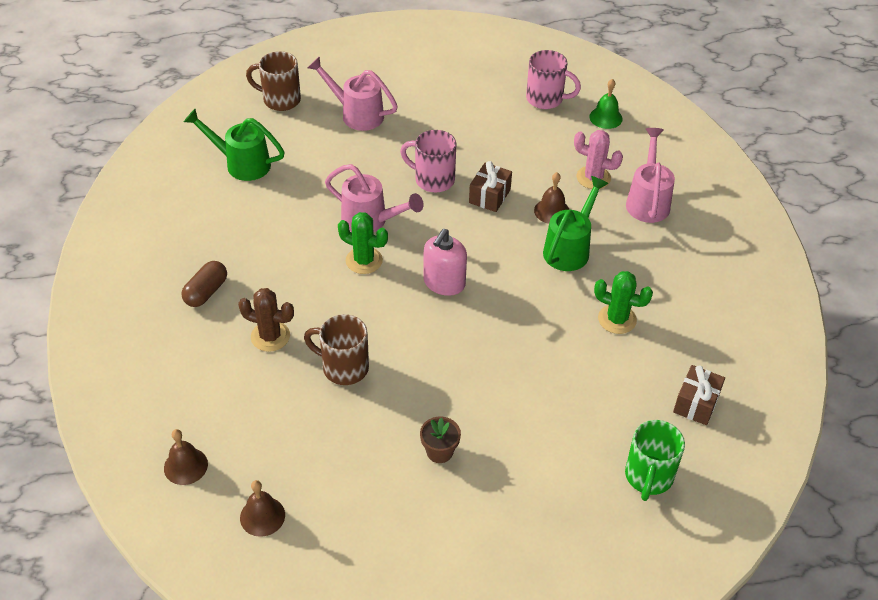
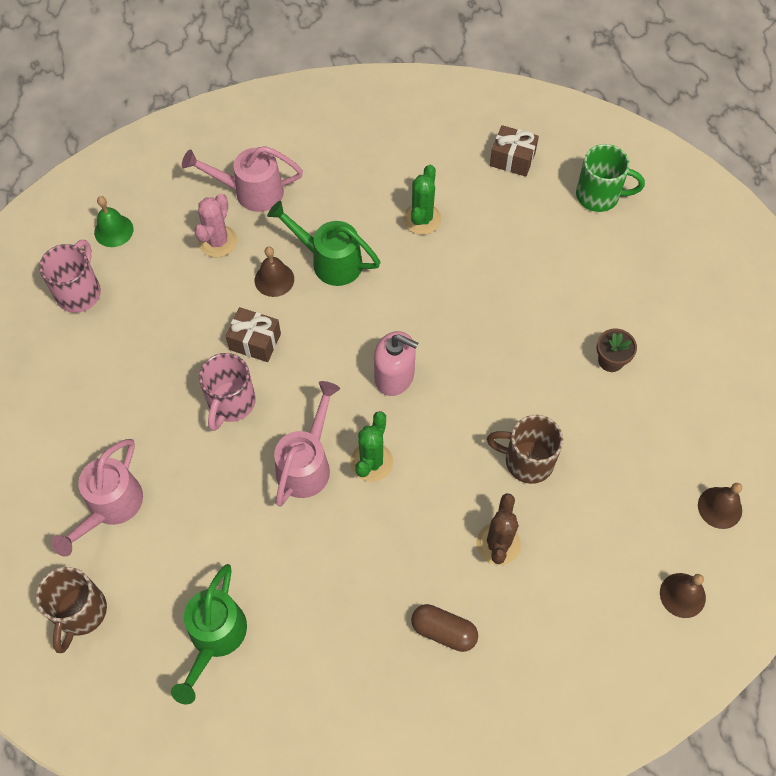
camera: 95 degrees left, 15 degrees up
brown mug [304,314,369,385] -> brown mug turned 90 degrees clockwise [487,415,564,484]

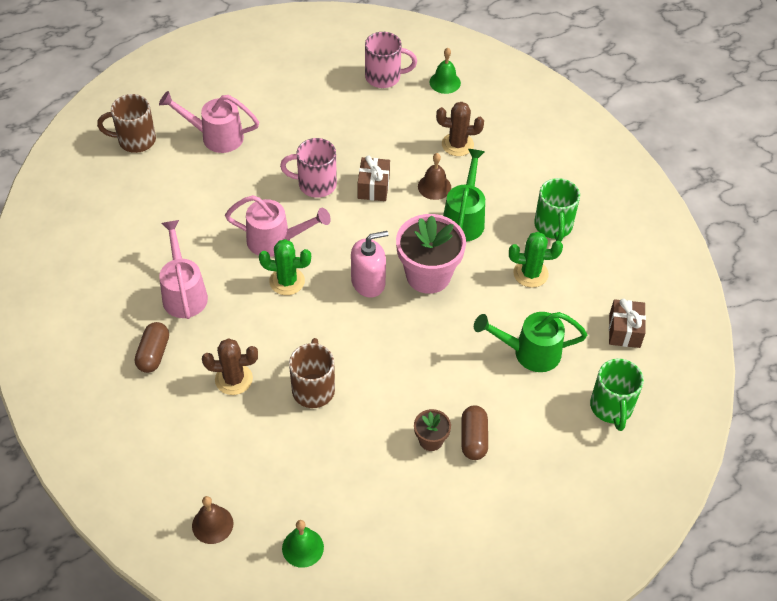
camera: 75 degrees right, 10 degrees down
green watering can [171,564,247,705] -> green watering can moved to [474,312,587,372]
pink watering can [182,146,303,212] -> pink watering can moved to [159,220,208,319]
pink cactus [194,193,237,257] -> brown cactus [436,102,484,156]
pink soap dispenser [374,331,418,396] -> pink soap dispenser turned 120 degrees counterclockwise [351,231,388,298]
brown bell [698,483,742,529] -> green bell [282,520,324,568]
none -> pink flower pot [396,214,466,294]
none -> brown capsule [461,405,488,460]
none -> green mug [534,178,580,242]

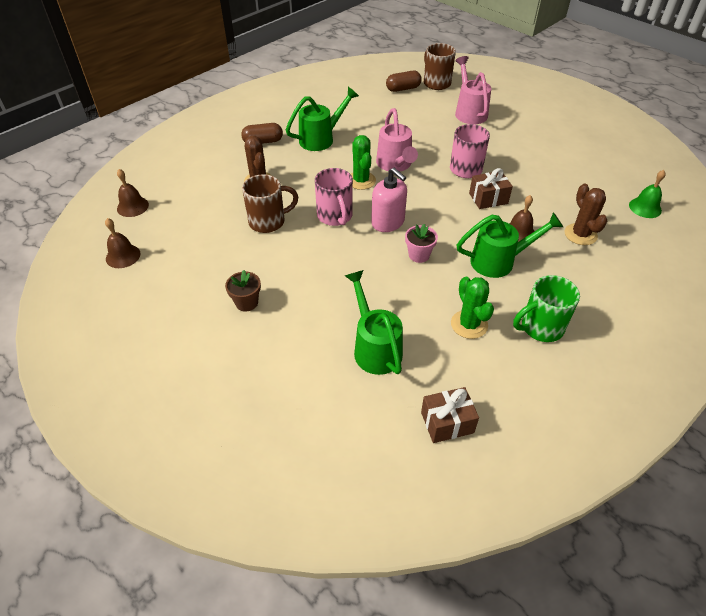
camera: 70 degrees right, 5 degrees down
pink watering can [159,220,208,319] -> green watering can [286,87,359,151]
green bell [282,520,324,568] -> brown bell [105,218,141,268]
pink mug [365,32,417,88] -> pink mug moved to [315,168,353,226]
pink flower pot [396,214,466,294] -> pink flower pot [405,224,438,263], size x0.49
brown capsule [461,405,488,460] -> brown capsule moved to [386,71,422,92]
green mug [590,358,644,431] -> none

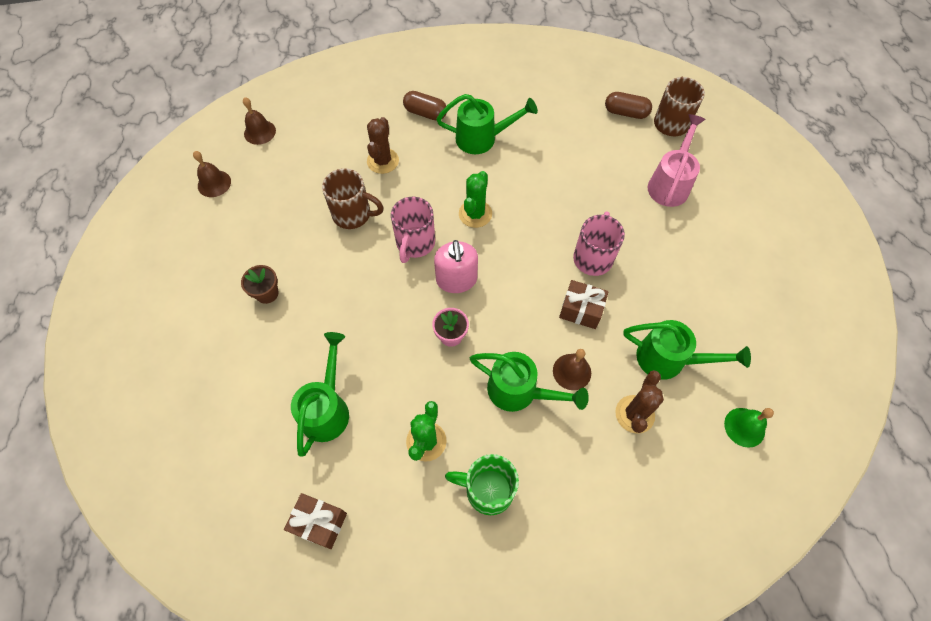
camera: 35 degrees right, 15 degrees up
pink watering can [376,108,418,172] -> none
none -> green watering can [624,320,751,380]

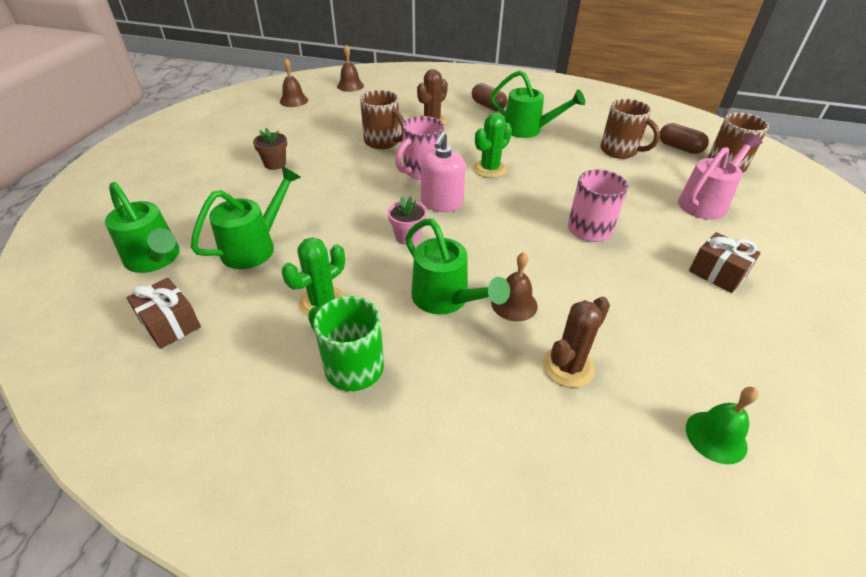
camera: 25 degrees right, 20 degrees down
brown gift [559,280,609,329] -> brown gift moved to [689,232,761,293]
green watering can [624,320,751,380] -> green watering can moved to [105,182,180,273]
none -> brown mug [600,99,660,159]

